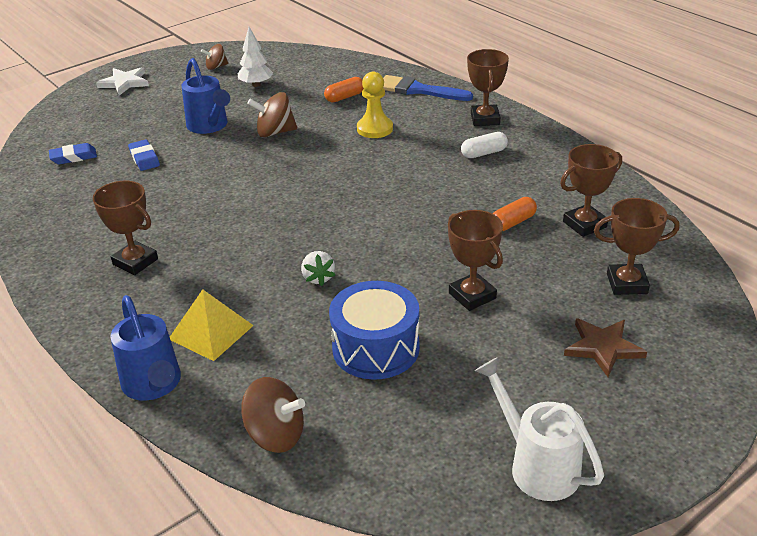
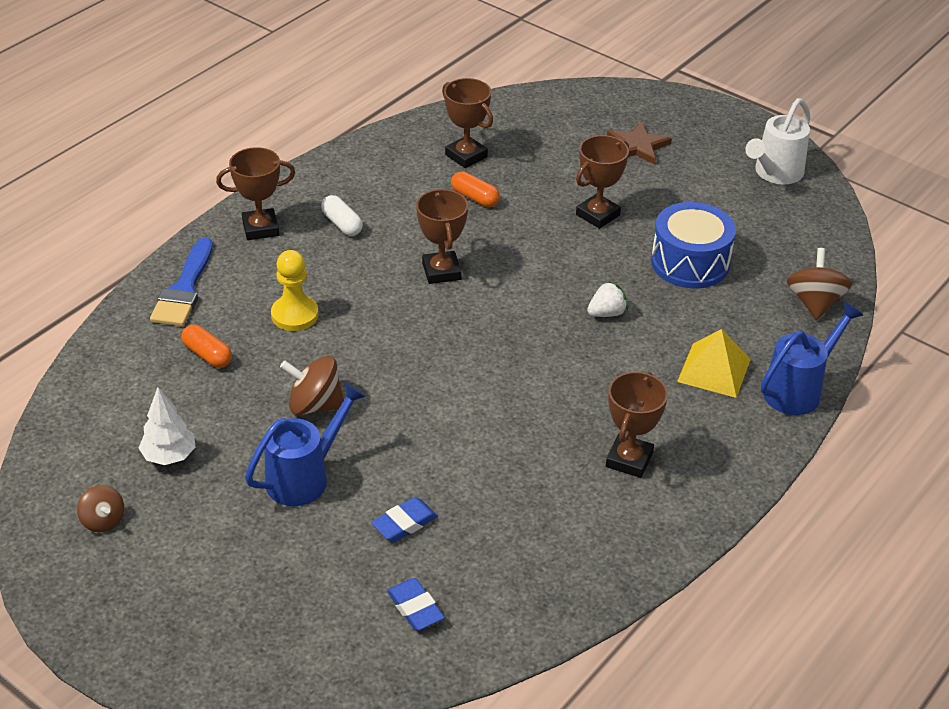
camera: 105 degrees left, 5 degrees up
white star [96,67,149,96] -> none
brown spinning top [247,92,297,137] -> brown spinning top turned 120 degrees clockwise [280,356,344,415]
brown trophy [594,198,680,295] -> brown trophy moved to [416,189,468,284]

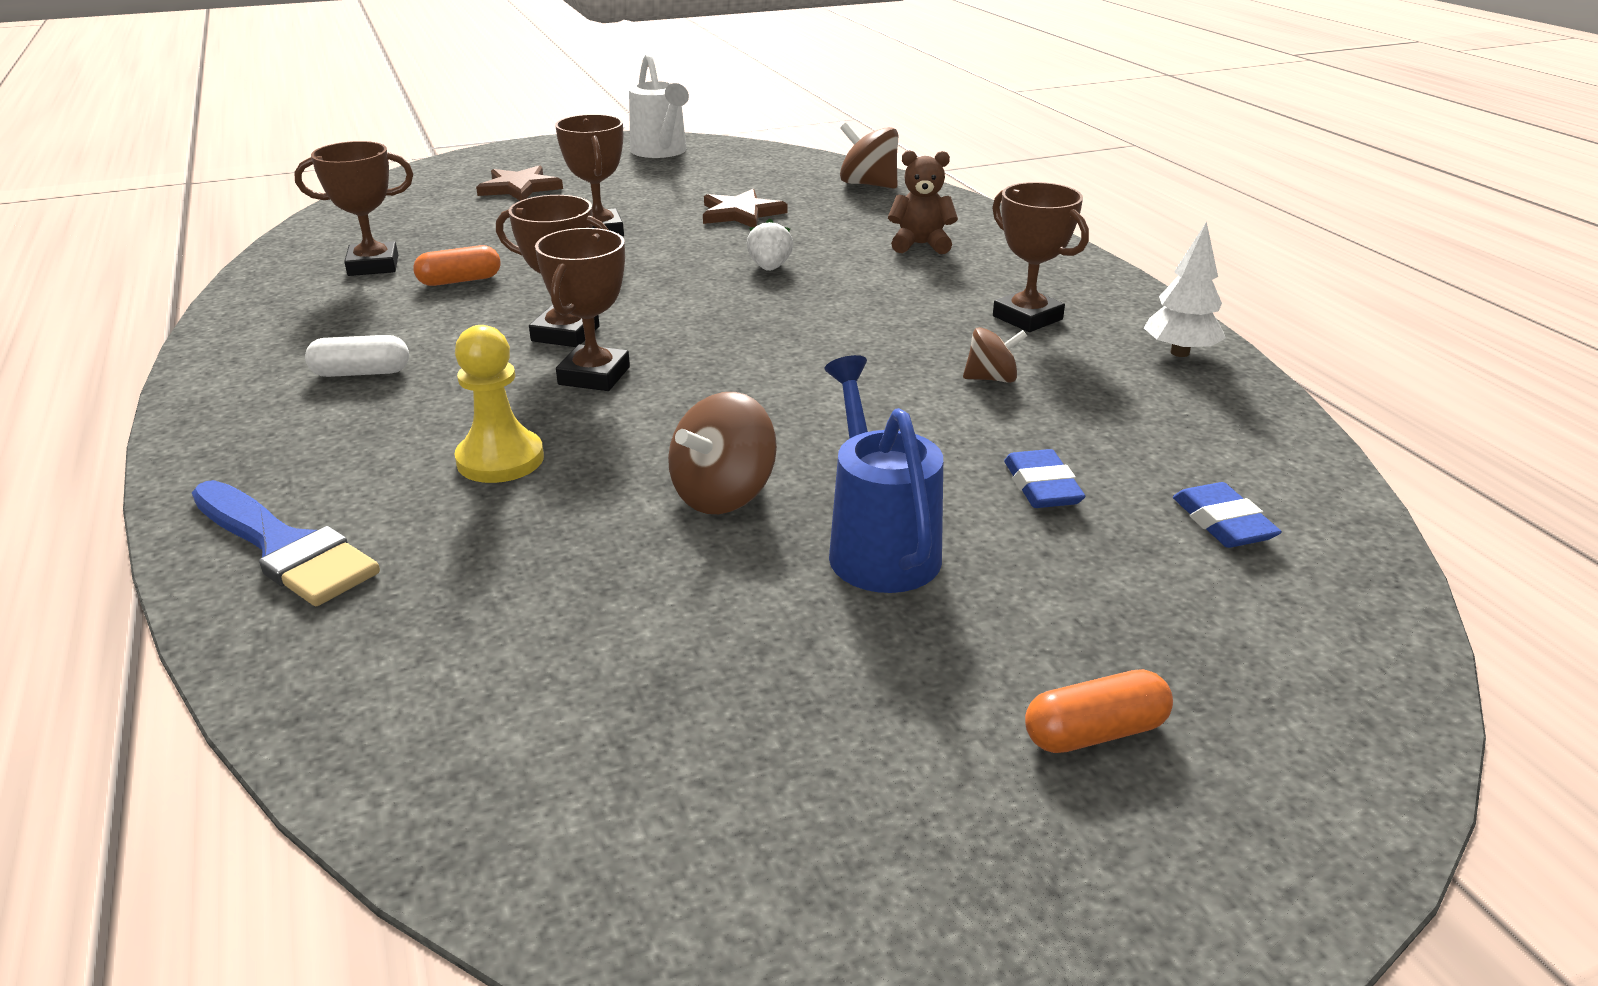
camera: 60 degrees left, 10 degrees down
brown spinning top [77,485,124,532] -> brown spinning top moved to [963,327,1027,383]
white tree [139,387,196,465] -> white tree moved to [1144,221,1226,357]
orange capsule [181,325,232,368] -> orange capsule moved to [1025,669,1173,753]
brown trophy [216,147,295,240] -> brown trophy moved to [535,228,630,391]
blue eraser [387,578,445,631] -> blue eraser turned 75 degrees clockwise [1173,482,1282,548]
blue drum [651,202,736,289] -> brown star [703,189,787,227]
yellow pyramid [677,329,751,398] -> brown teddy bear [888,150,958,254]
blue watering can [761,302,863,415] -> none

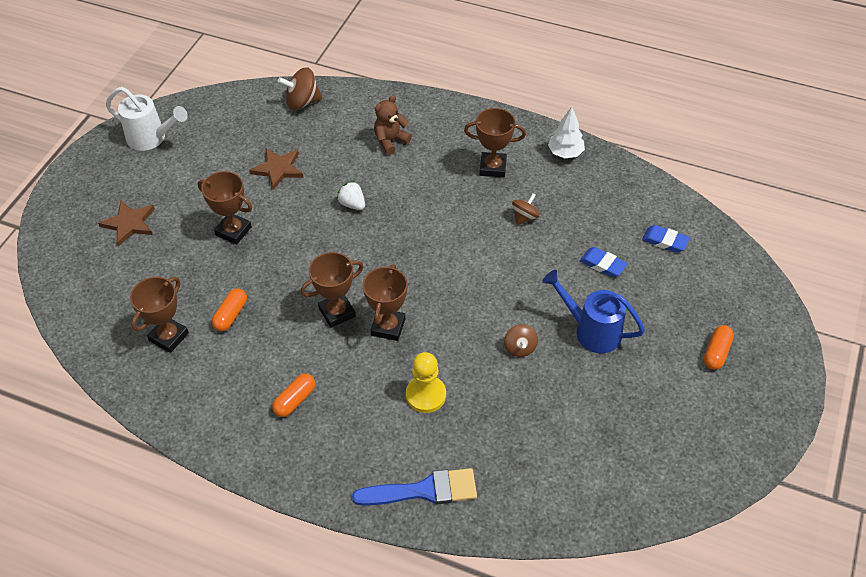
camera: 45 degrees left, 20 degrees up
white capsule [305,335,409,377] -> orange capsule [272,374,315,417]
brown trophy [535,228,630,391] -> brown trophy turned 45 degrees clockwise [363,264,408,341]
brown spinning top [668,392,777,514] -> brown spinning top [504,324,538,357], size x0.63

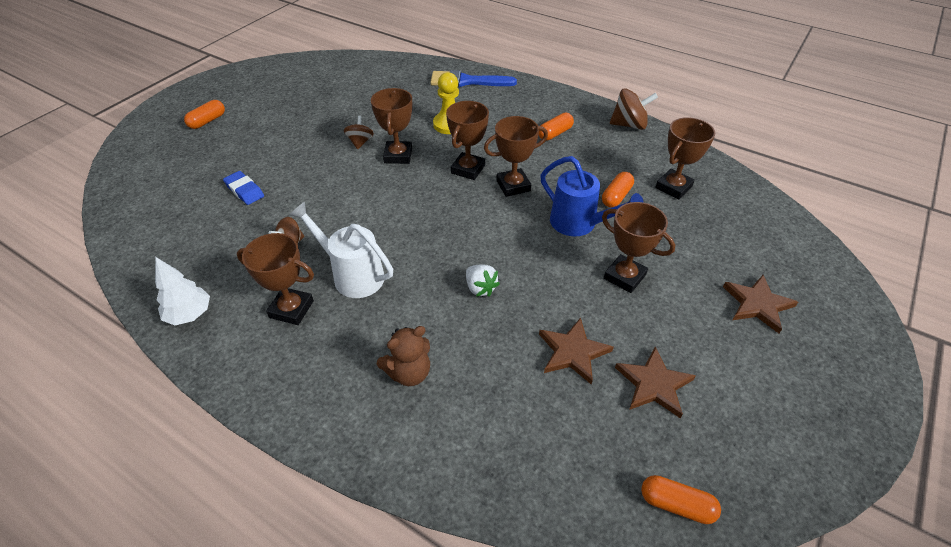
camera: 170 degrees left, 5 degrees down
white watering can [106,87,188,151] -> white watering can moved to [289,202,393,298]
brown spinning top [278,67,322,110] -> brown spinning top moved to [610,88,658,130]
blue watering can [542,270,645,353] -> blue watering can moved to [540,156,644,237]
blue eraser [642,225,690,253] -> none
none -> brown trophy [371,88,412,164]
none -> brown star [615,346,696,418]
none -> orange capsule [641,475,721,524]

